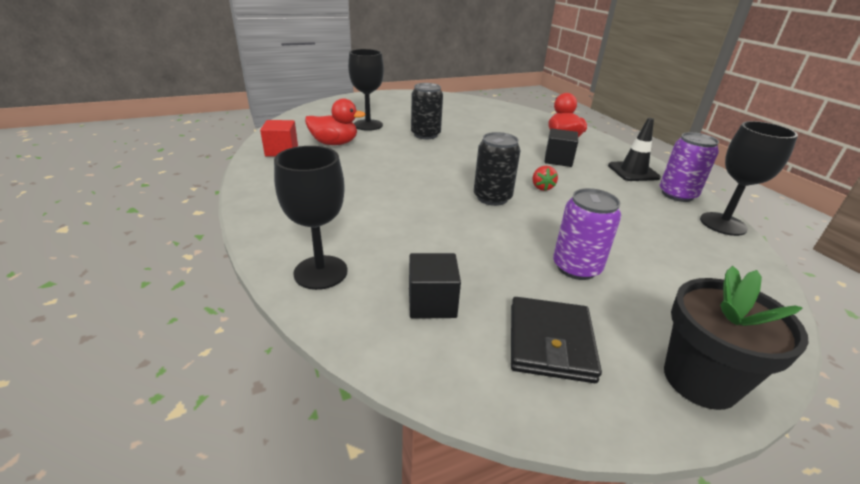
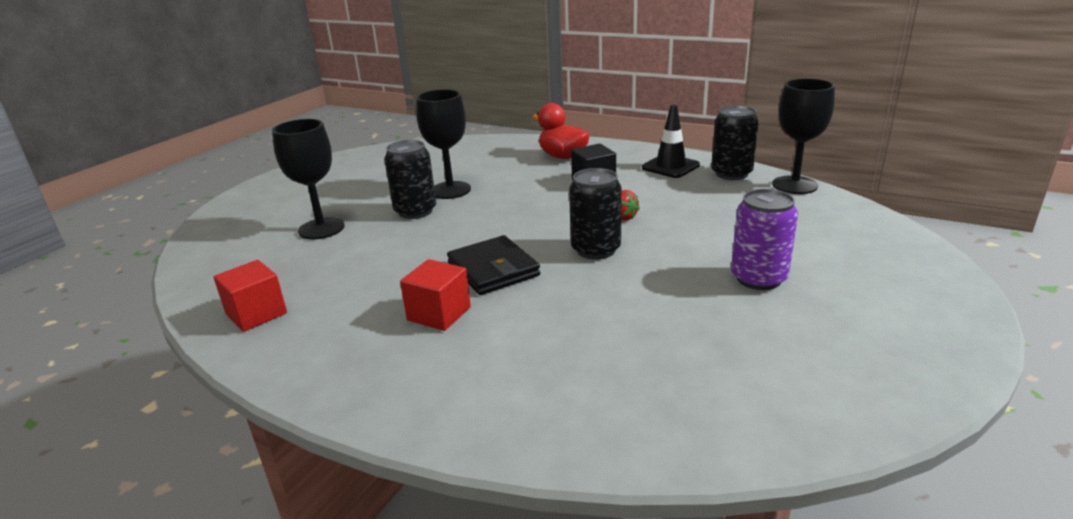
camera: 35 degrees left, 5 degrees down
black goblet [274,146,347,290] -> black goblet moved to [416,89,471,199]
red duck [305,98,366,145] -> none
black cube [409,253,461,319] -> none
black wallet [511,297,602,383] -> black wallet moved to [447,235,540,295]
purple can [660,132,719,202] -> black can [711,105,759,180]
black flower pot [664,266,809,410] -> none
none -> red cube [400,259,471,331]

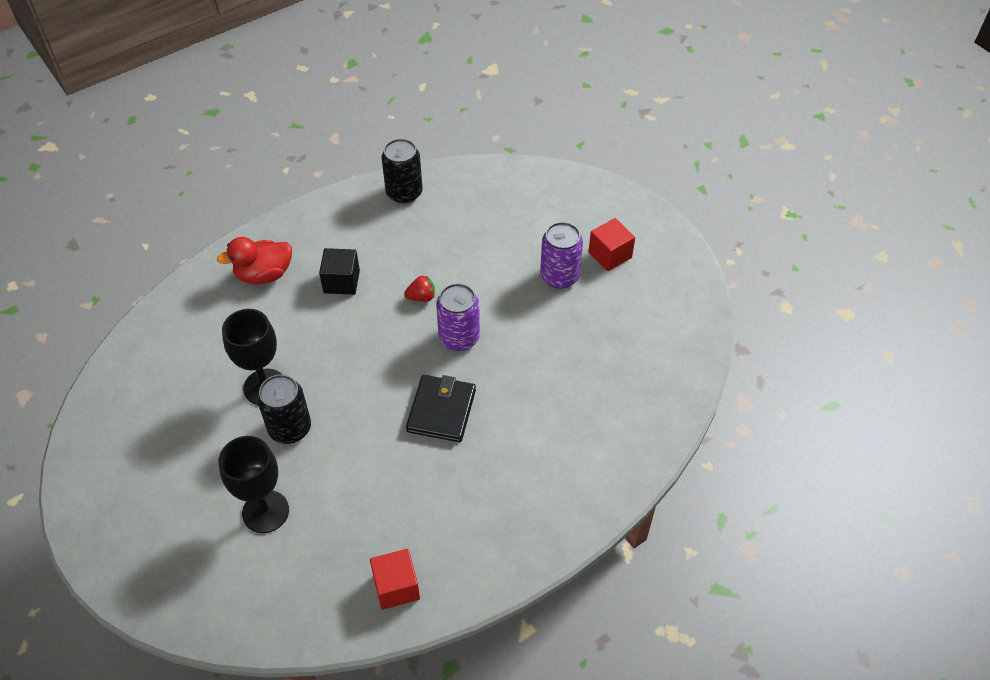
camera: 65 degrees left, 25 degrees up
red cube [400,259,471,331] -> red cube moved to [588,218,635,271]
black wallet [447,235,540,295] -> black wallet turned 75 degrees counterclockwise [406,375,476,442]
black can [569,168,622,260] -> purple can [436,283,480,351]
black traffic cone [642,105,700,178] -> none
black goblet [772,78,835,194] -> none

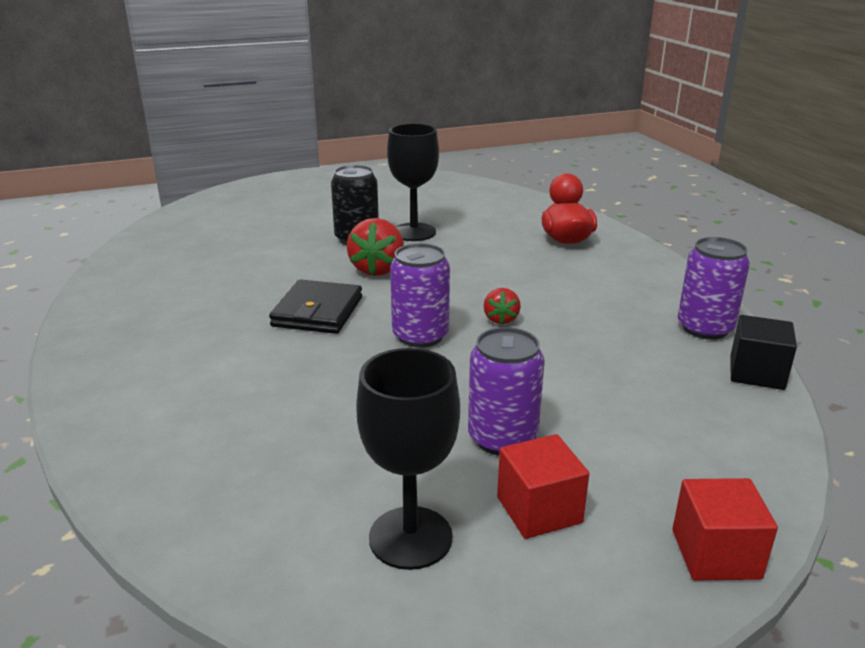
camera: 105 degrees right, 25 degrees down
black goblet [219,436,289,533] -> black goblet moved to [356,348,460,570]
black cube [319,248,360,295] -> black cube moved to [730,315,797,390]
red cube [370,549,420,610] -> red cube moved to [672,478,778,581]
black can [382,139,423,204] -> purple can [678,237,750,340]
black wallet [406,375,476,442] -> black wallet turned 75 degrees clockwise [269,279,362,334]
none -> red strawberry [347,218,404,276]

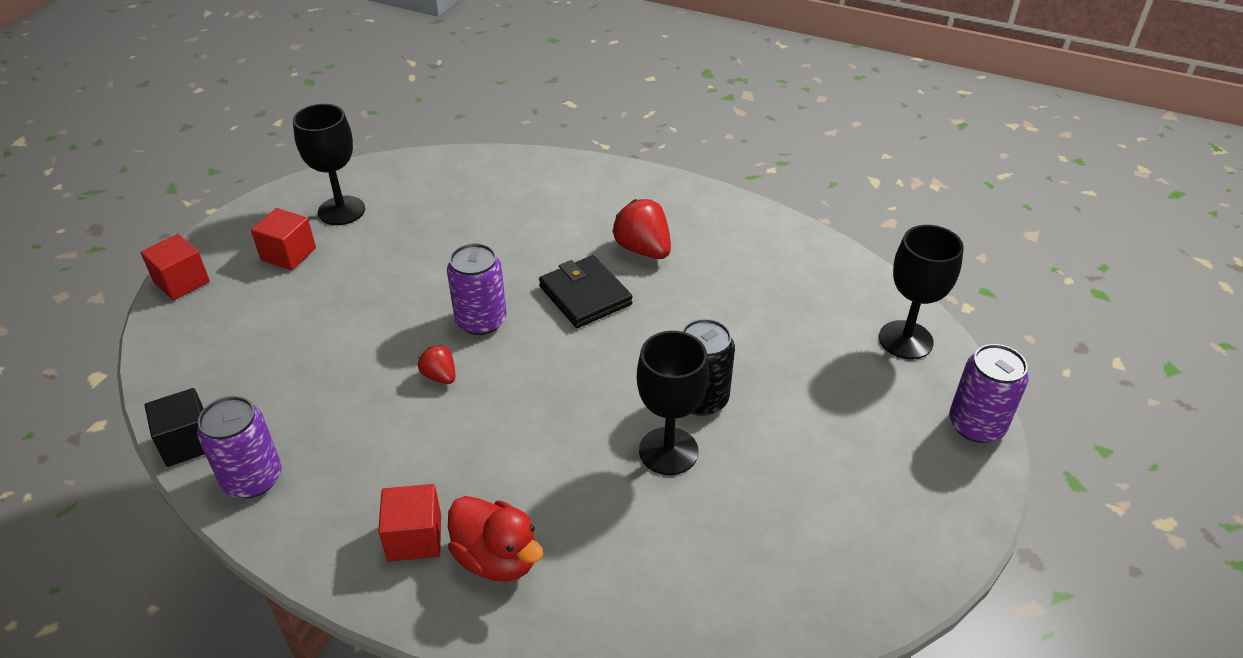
camera: 135 degrees right, 15 degrees up
red strawberry [347,218,404,276] -> red strawberry moved to [612,199,671,259]
purple can [468,327,545,456] -> purple can moved to [949,344,1029,443]
none -> red cube [378,484,441,562]
none -> black goblet [879,225,964,359]

